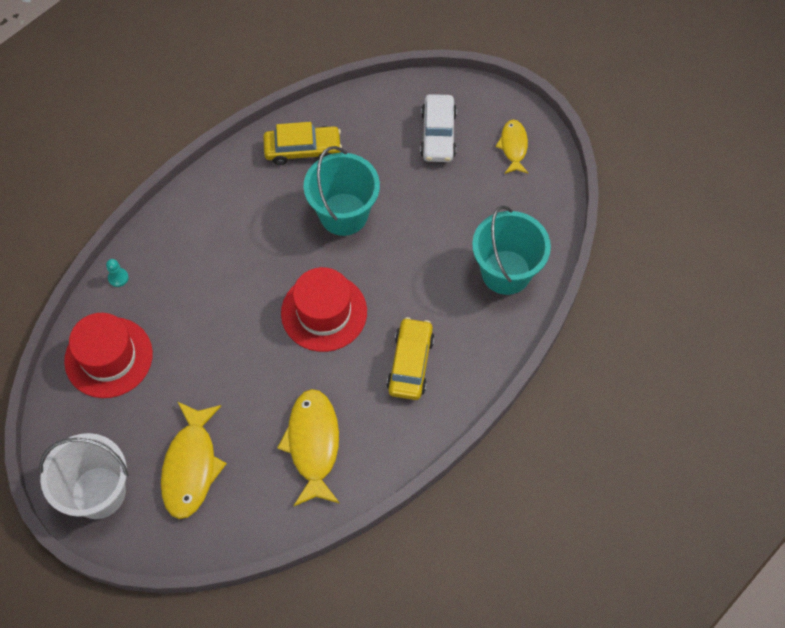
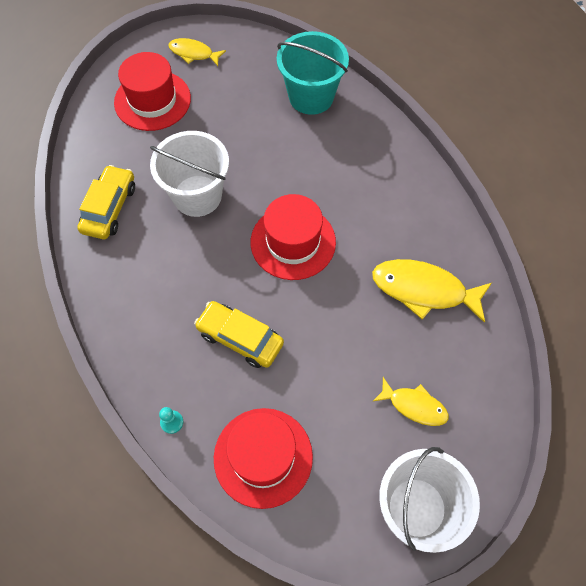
camera: 70 degrees left, 0 degrees up
yellow fish [161,401,227,519] -> yellow fish [373,377,449,426], size x0.59
turquoise bucket [304,146,380,236] -> white bucket [150,131,229,217]
yellow car [387,317,434,400] -> yellow car moved to [194,301,284,368]
white car [420,94,457,162] -> red hat [114,52,191,131]

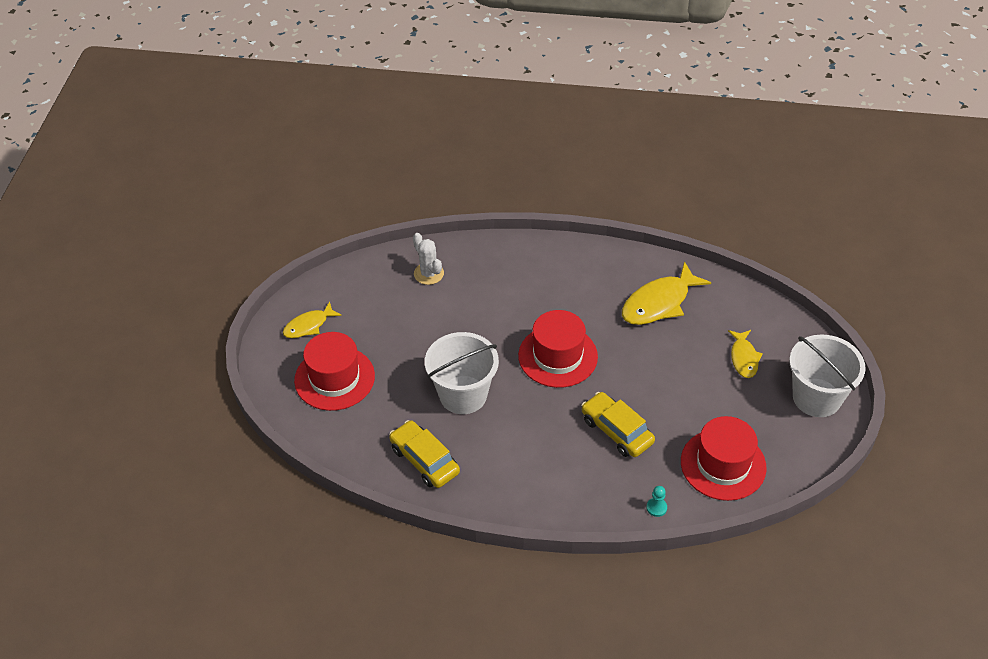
camera: 55 degrees left, 15 degrees down
yellow car [194,301,284,368] -> yellow car turned 75 degrees clockwise [581,392,655,457]
turquoise bucket [277,31,349,115] -> white cactus [413,233,444,285]
yellow fish [373,377,449,426] -> yellow fish turned 120 degrees clockwise [728,330,763,378]

